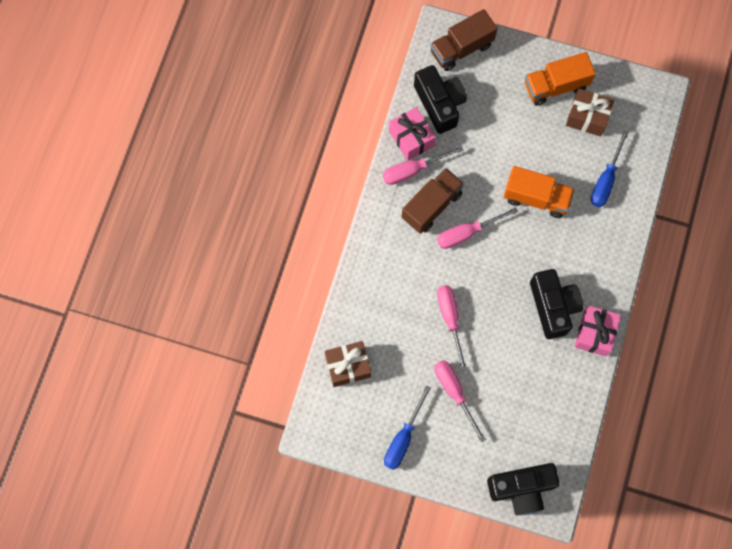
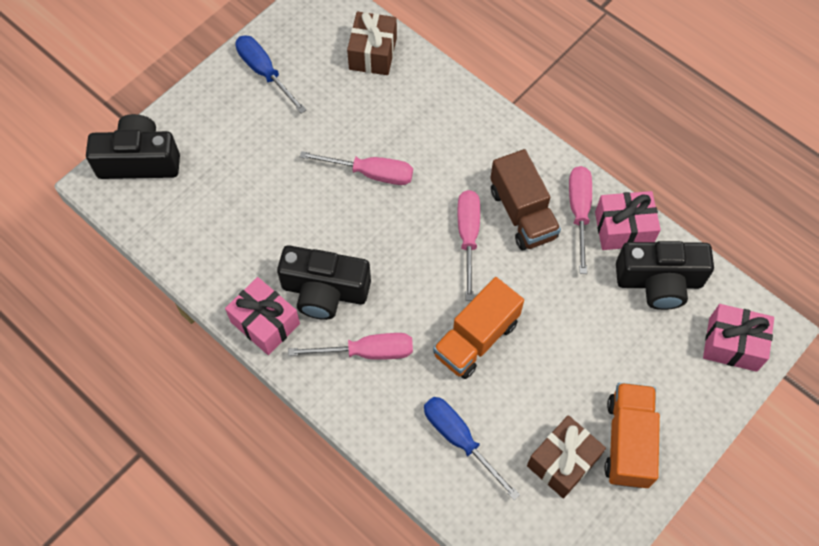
camera: 115 degrees right, 10 degrees down
brown truck [430,9,497,71] -> pink gift [703,304,774,372]
pink screwdriver [435,360,486,443] -> pink screwdriver moved to [288,333,413,360]
black camera [487,463,560,515] -> black camera turned 75 degrees clockwise [86,114,180,179]

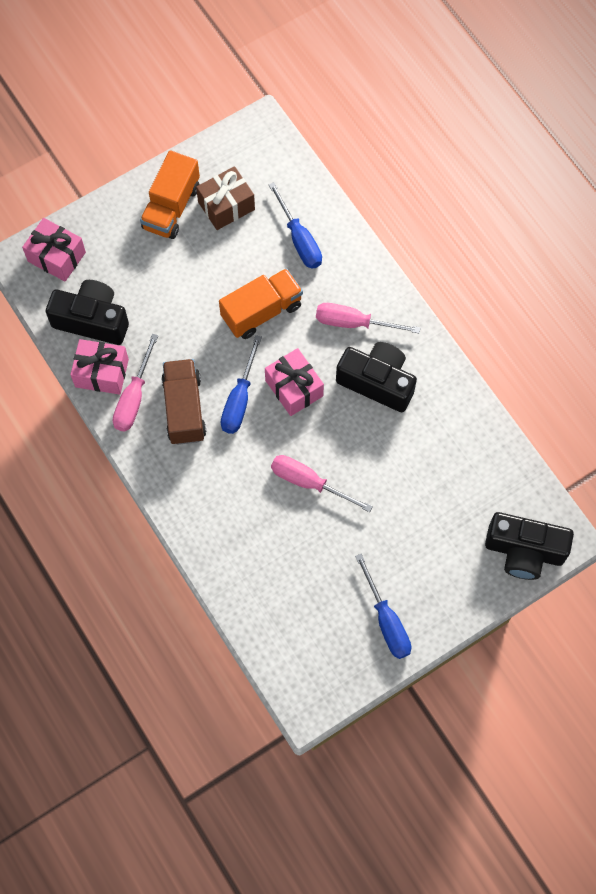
camera: 165 degrees left, 5 degrees up
pink gift [225,277,300,355] -> pink gift moved to [265,348,324,416]
brown gift [347,12,397,75] -> none
pink screwdriver [458,190,480,301] -> blue screwdriver [220,335,262,434]

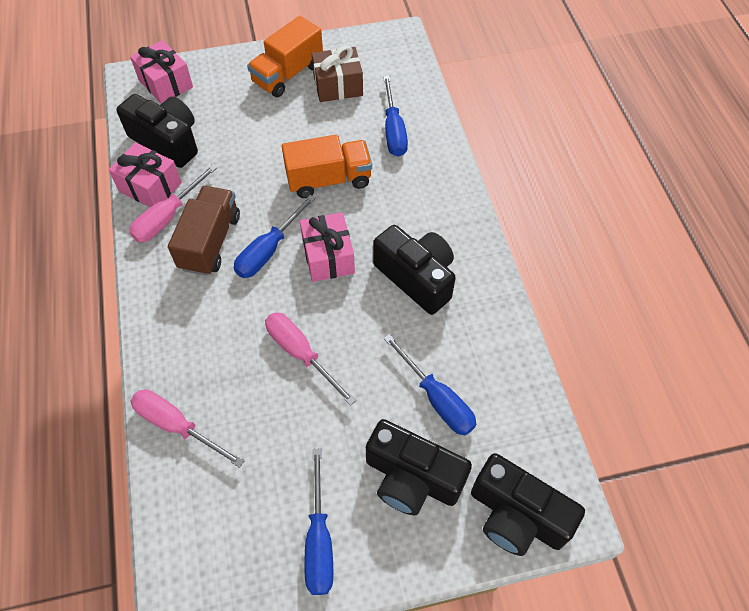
camera: 20 degrees right, 10 degrees down
pink screwdriver [316,303,421,333] -> pink screwdriver moved to [130,389,244,468]
none -> black camera [366,419,472,516]
none -> blue screwdriver [383,334,476,435]

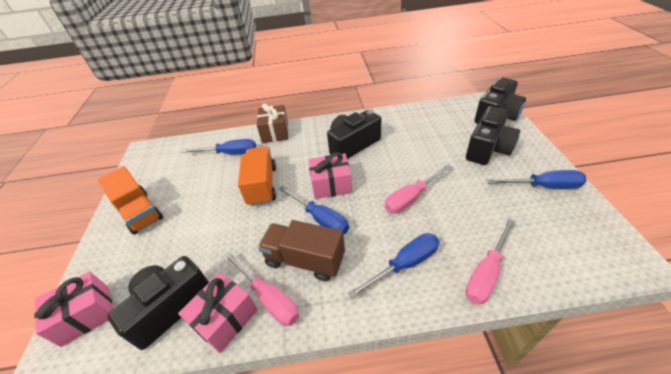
camera: 80 degrees left, 15 degrees down
brown gift [312,45,363,102] -> brown gift moved to [257,104,288,143]
blue screwdriver [383,334,476,435] -> blue screwdriver moved to [348,233,439,299]

